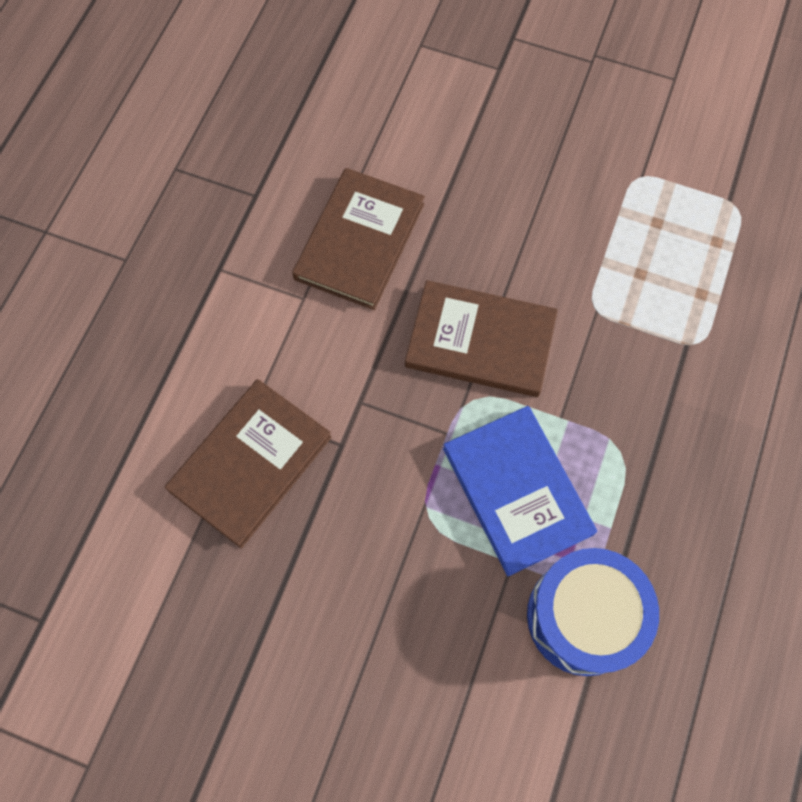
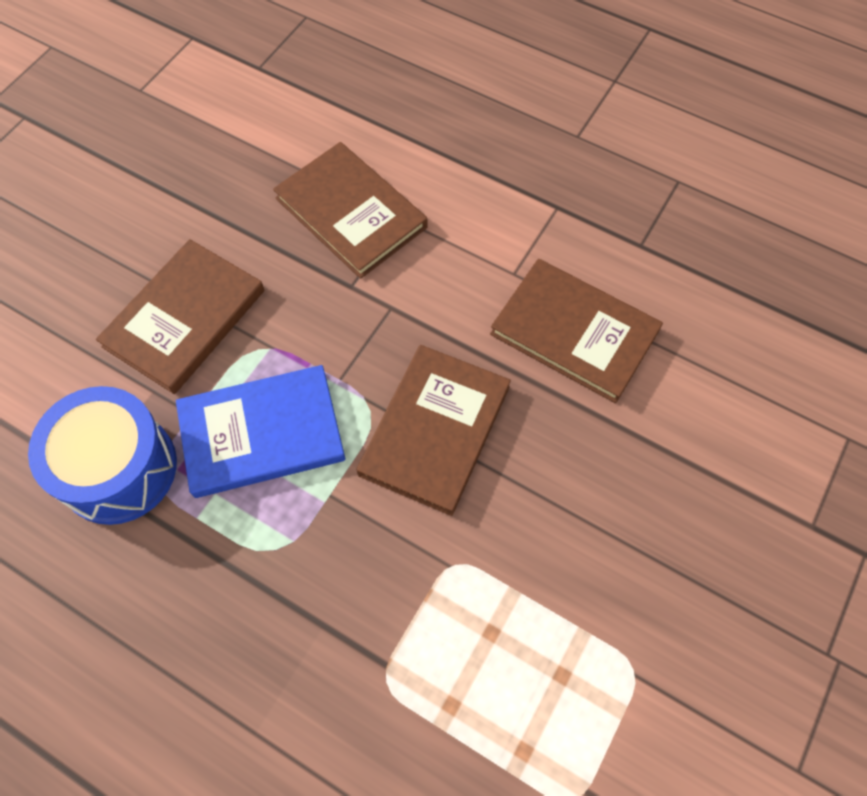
camera: 100 degrees right, 5 degrees down
none -> brown book [96,239,264,394]

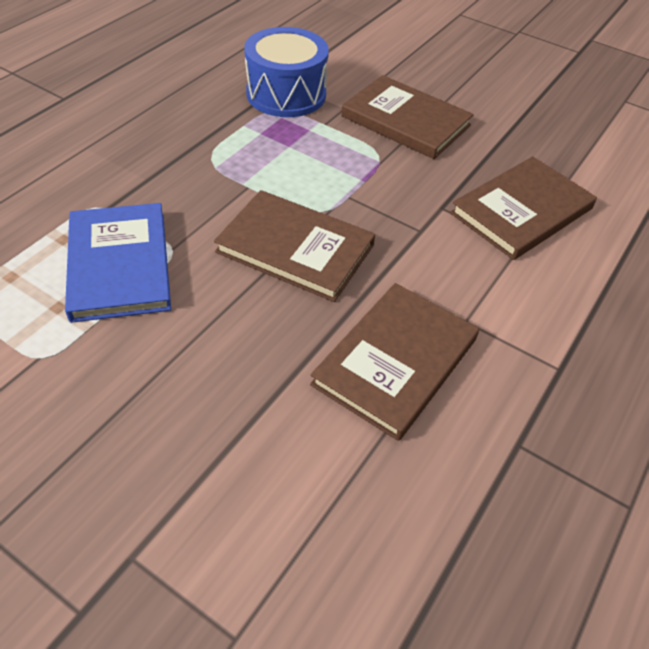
camera: 90 degrees right, 15 degrees down
blue book [176,365,346,498] -> blue book moved to [65,203,171,323]

